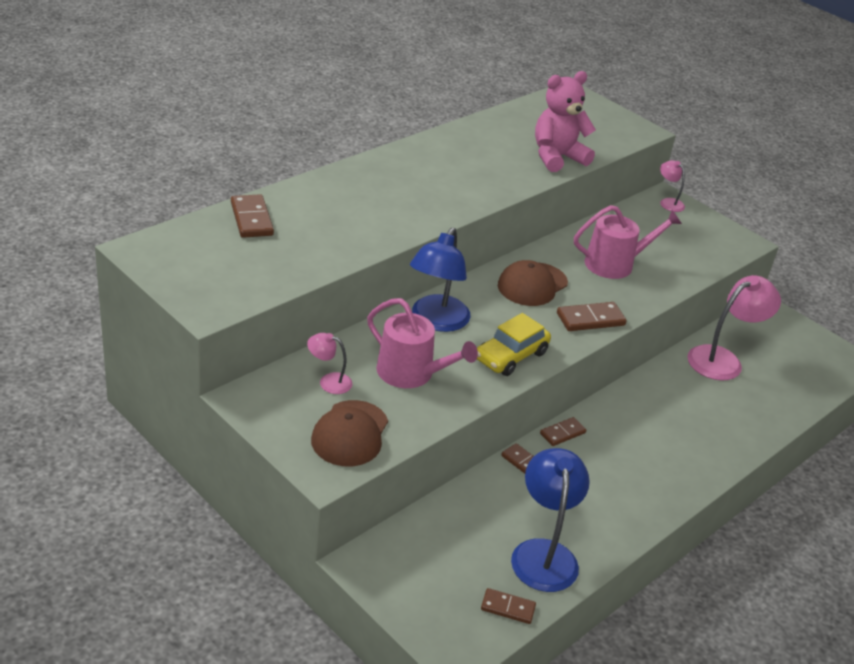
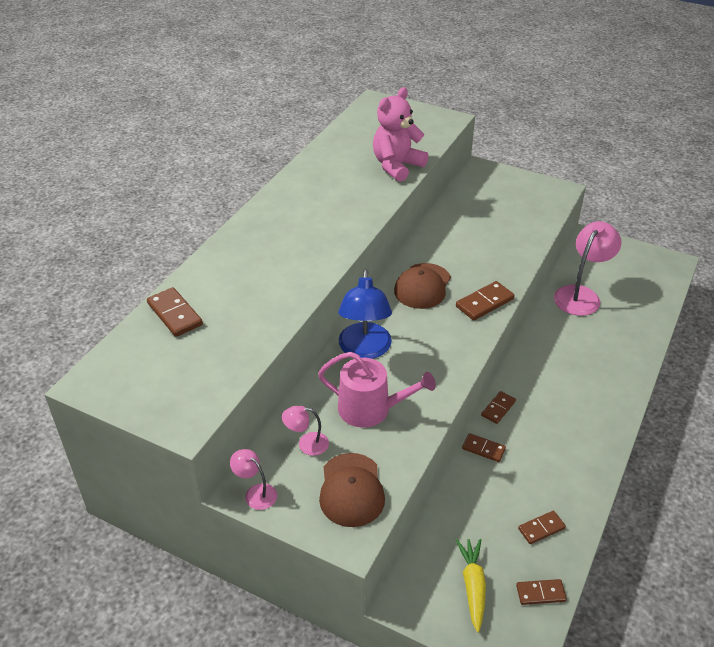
camera: 15 degrees left, 5 degrees up
yellow car [477,313,551,376] -> none
blue lamp [511,448,590,592] -> brown domino [518,511,566,544]
pink watering can [574,205,682,279] -> none
pink lamp [660,160,685,212] -> pink lamp moved to [230,449,277,510]
none -> yellow carrot [456,539,486,633]

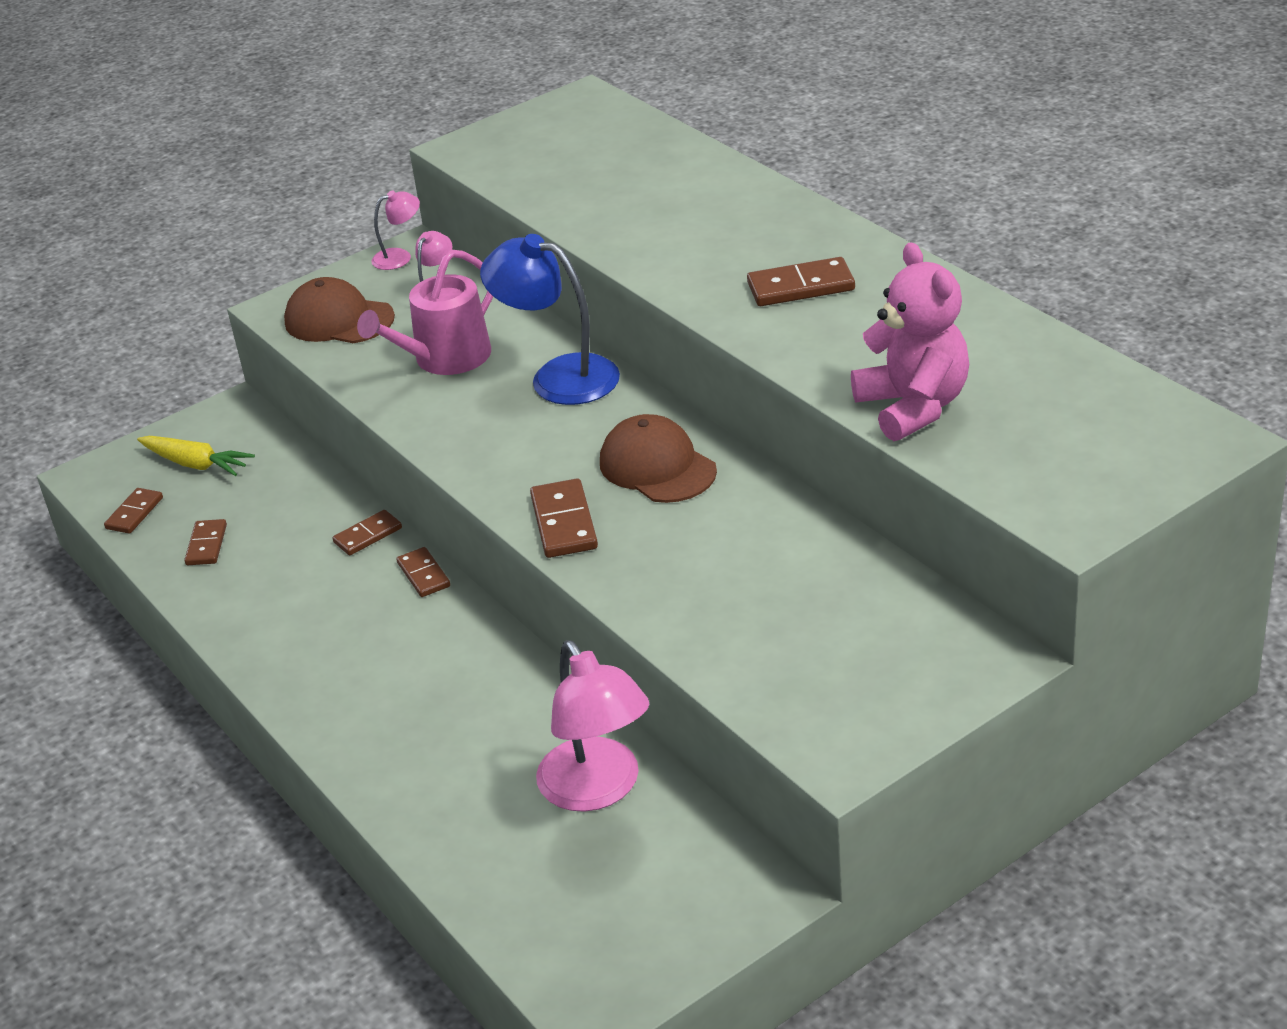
camera: 120 degrees right, 5 degrees down
brown domino [147,287,203,337] -> brown domino moved to [747,257,855,306]

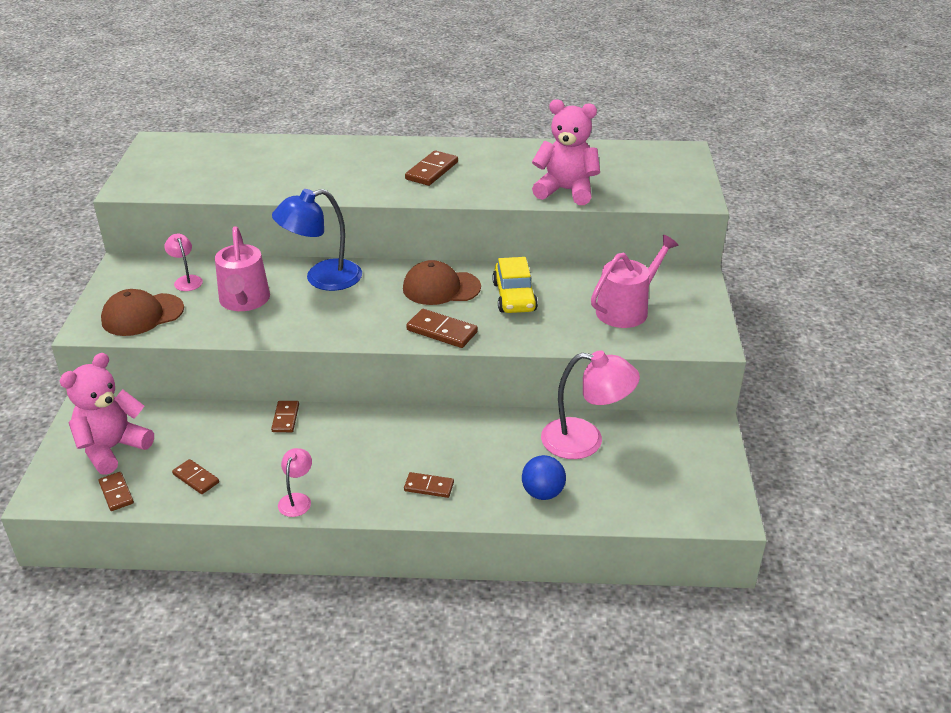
camera: 55 degrees left, 0 degrees up
yellow carrot [137,436,255,476] -> pink teddy bear [60,353,154,475]
pink lamp [371,191,420,270] -> pink lamp moved to [278,448,312,517]
brown domino [396,547,450,597] -> brown domino moved to [404,472,454,498]
none -> yellow car [492,257,538,313]
none -> blue ball [522,455,566,500]
none -> pink watering can [591,235,679,328]

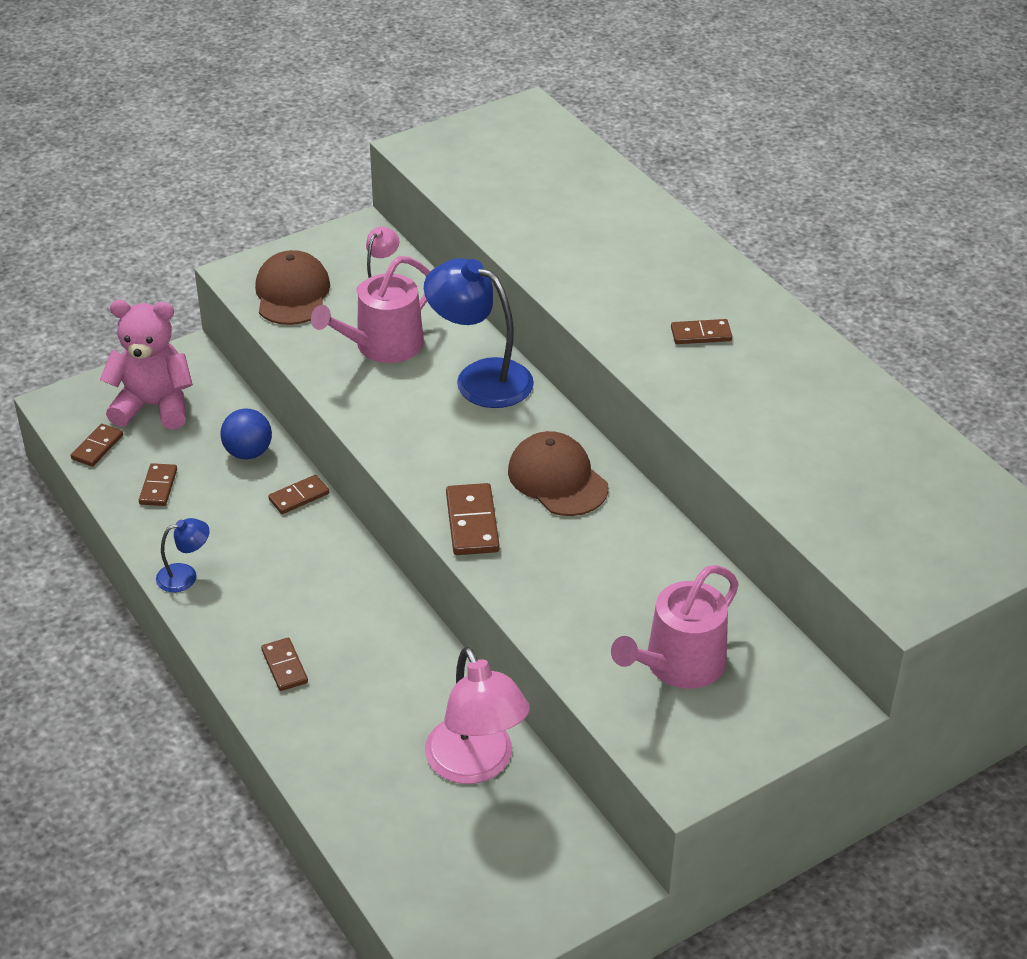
camera: 55 degrees right, 5 degrees up
brown cap [101,289,184,336] -> brown cap turned 60 degrees clockwise [255,250,330,325]
pink lamp [278,448,312,517] -> blue lamp [156,518,210,592]
brown domino [405,150,458,186] -> brown domino [671,319,732,344], size x0.66
yellow car [492,257,538,313] -> none
blue ball [522,455,566,500] -> blue ball moved to [220,408,272,459]
pink teddy bear [532,99,600,205] -> none
pink watering can [591,235,679,328] -> pink watering can turned 120 degrees clockwise [611,565,739,689]

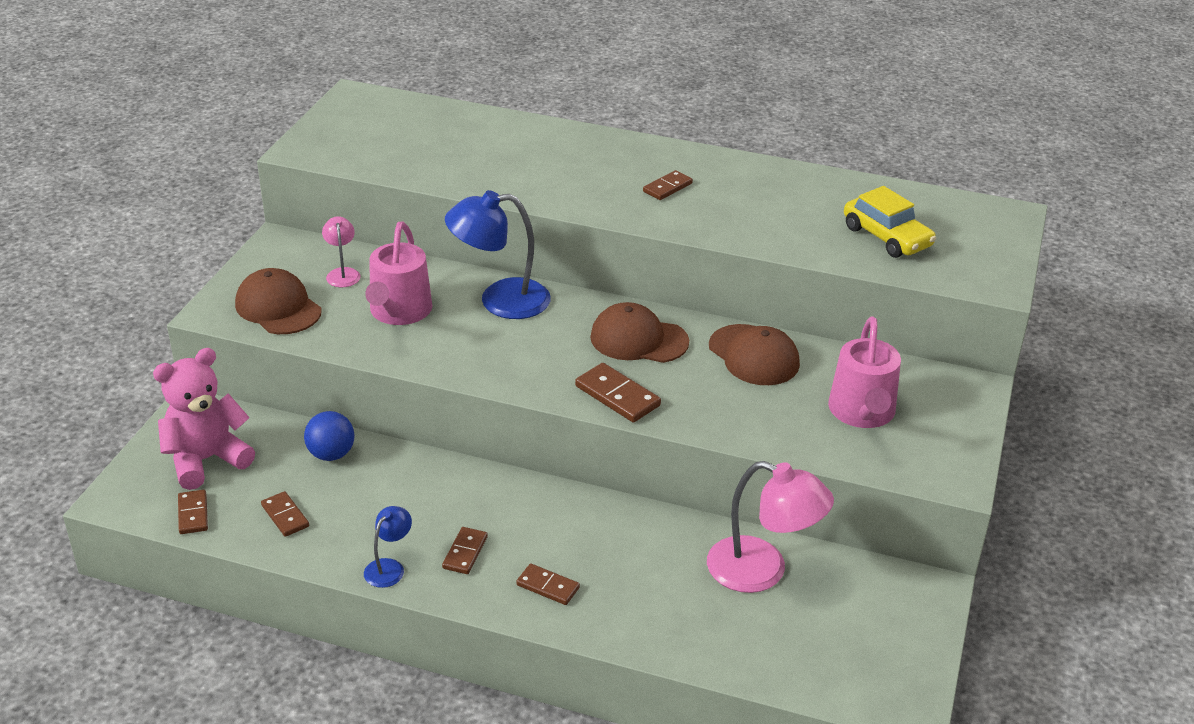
camera: 40 degrees left, 5 degrees down
brown domino [268,475,329,514] -> brown domino moved to [442,527,488,574]
none -> brown cap [709,324,800,385]
none -> yellow car [844,186,936,258]

